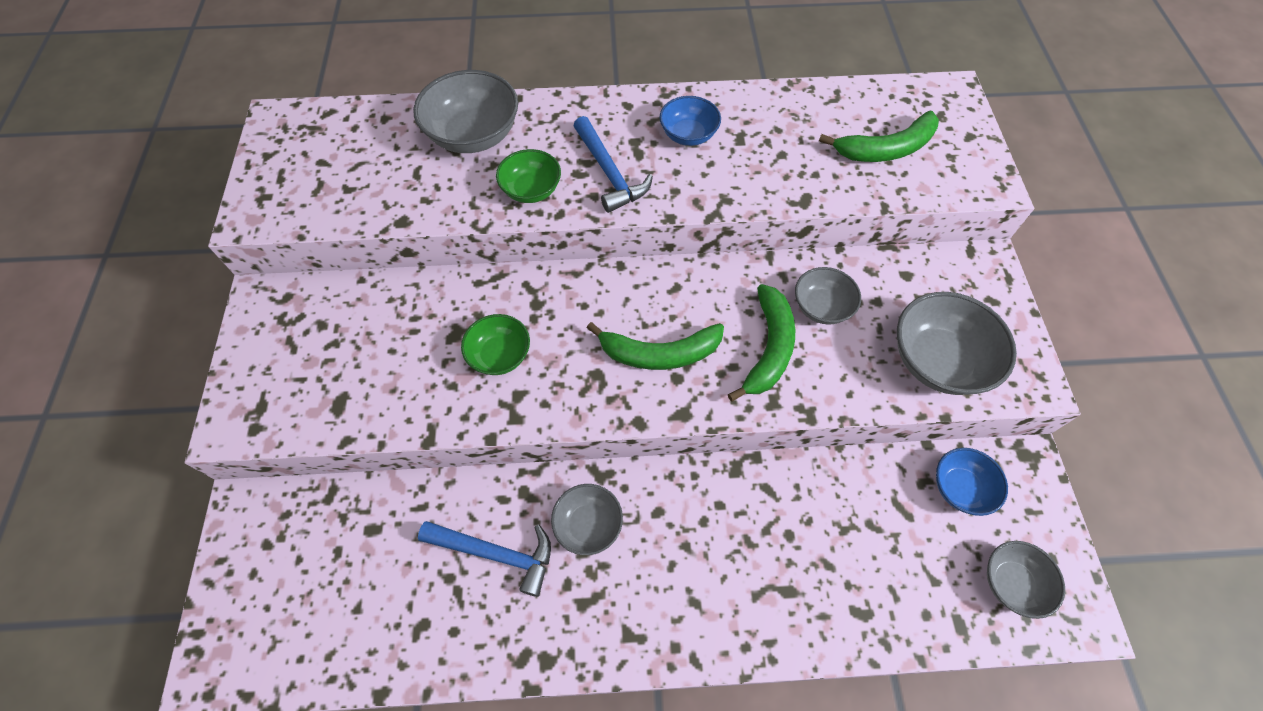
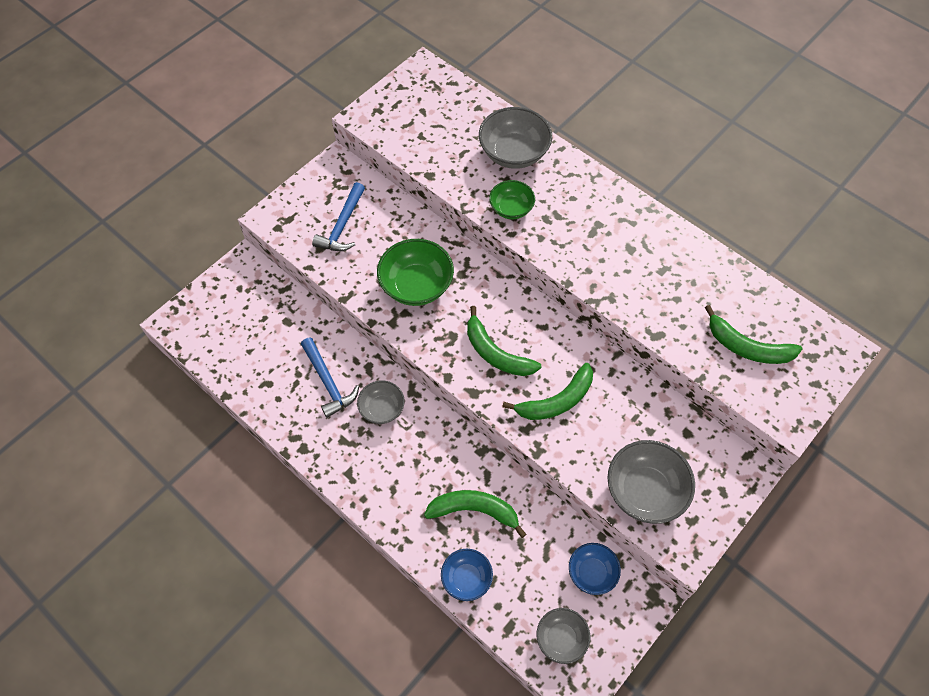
camera: 45 degrees right, 0 degrees up
green bowl [461,314,530,375] -> green bowl [377,239,454,306], size x1.65
blue hammer [573,116,653,213] -> blue hammer moved to [312,182,365,251]
blue bowl [660,96,721,146] -> blue bowl moved to [441,549,493,601]
grey bowl [795,267,861,324] -> none
none -> green banana [424,490,527,538]

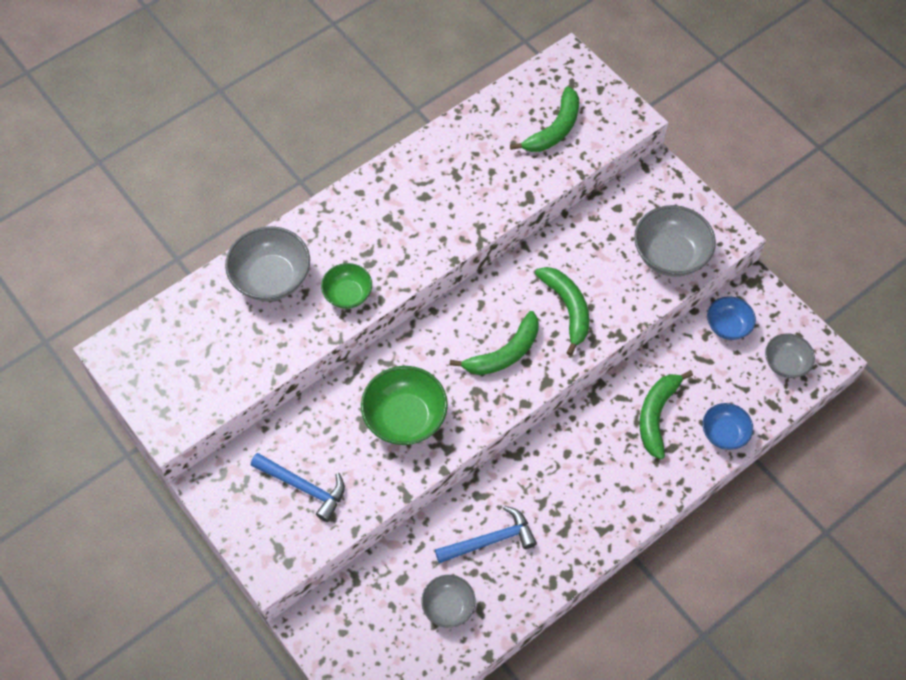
camera: 80 degrees left, 0 degrees up
grey bowl [357,380,405,424] -> grey bowl moved to [421,575,476,628]

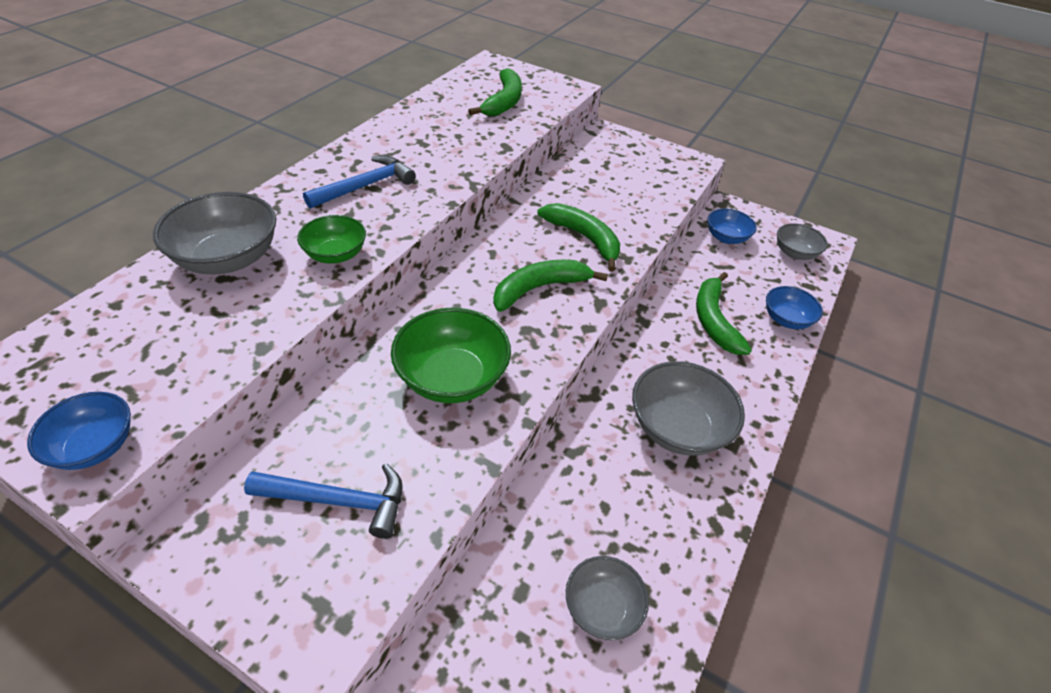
camera: 25 degrees left, 15 degrees down
blue hammer [435,506,537,563] -> blue hammer moved to [303,156,416,209]
green banana [449,311,539,375] -> green banana turned 150 degrees counterclockwise [493,260,608,312]
grey bowl [634,205,716,277] -> grey bowl moved to [632,361,745,455]
none -> blue bowl [27,392,131,470]

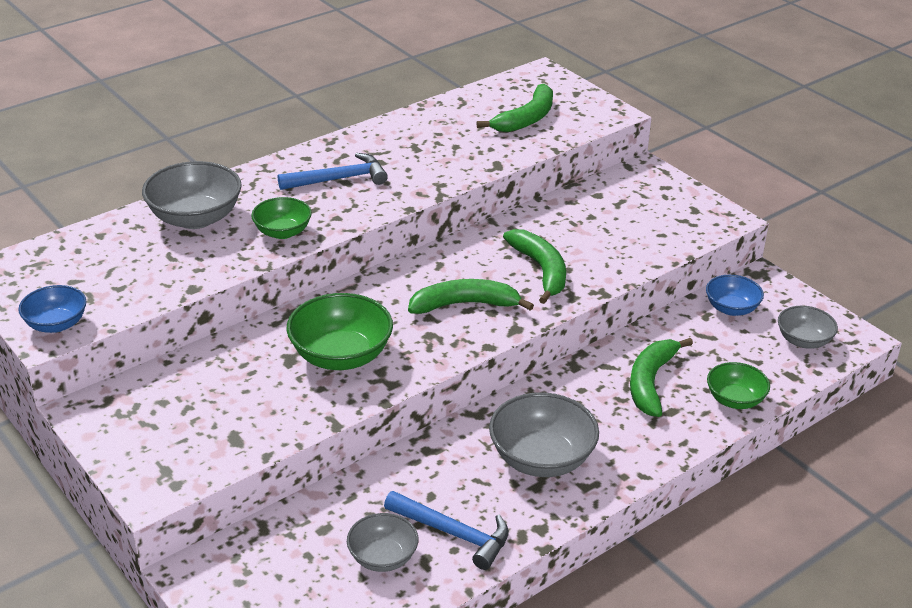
camera: 25 degrees right, 10 degrees down
blue hammer [244,463,403,539] -> blue hammer moved to [384,491,509,570]
blue bowl [766,286,823,329] -> green bowl [707,362,770,409]

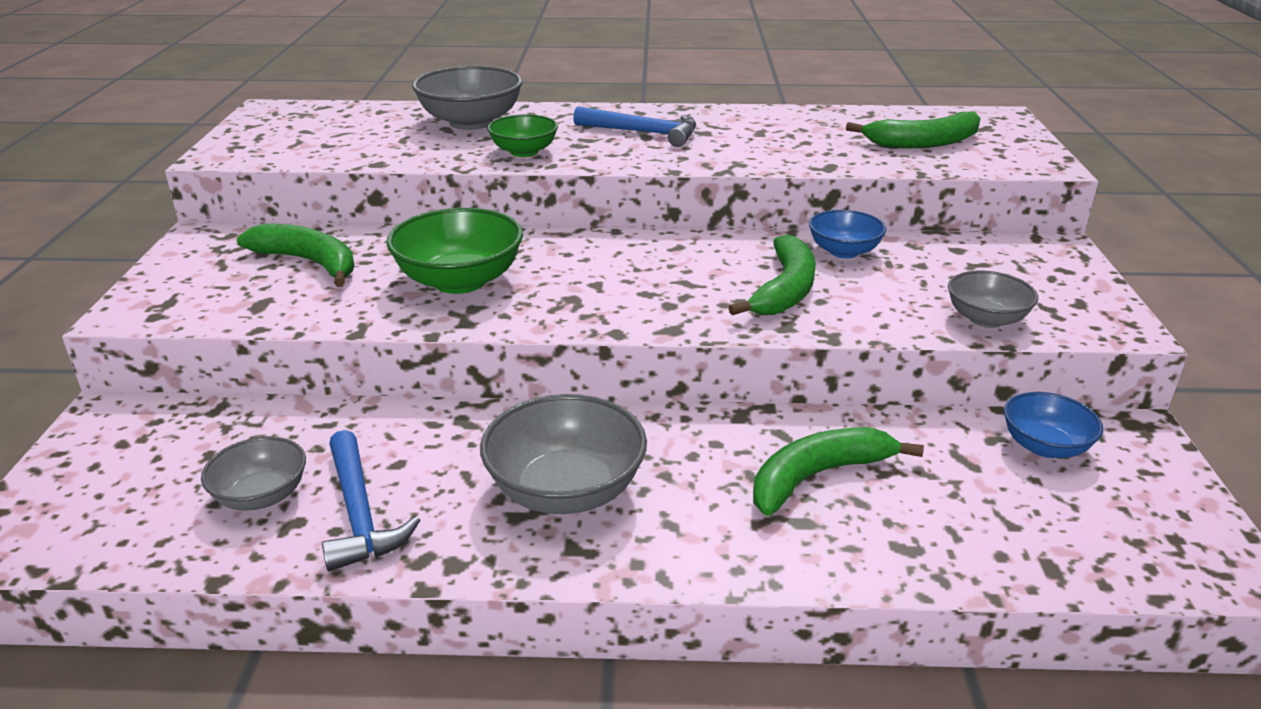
camera: 40 degrees right, 5 degrees down
blue bowl [18,285,86,333] -> blue bowl moved to [809,210,886,258]
green banana [408,279,534,314] -> green banana moved to [237,224,354,287]
green bowl [707,362,770,409] -> none
grey bowl [778,306,838,349] -> grey bowl moved to [948,270,1038,328]

